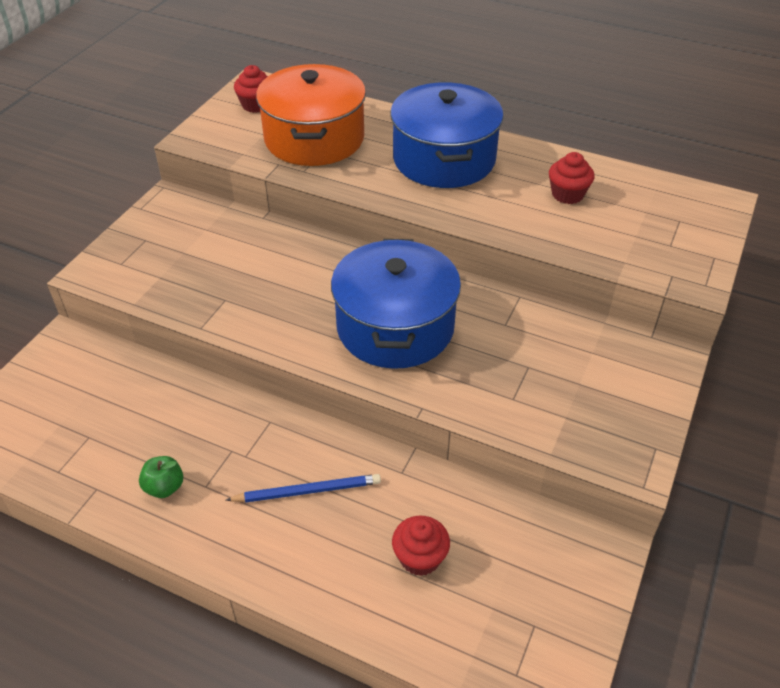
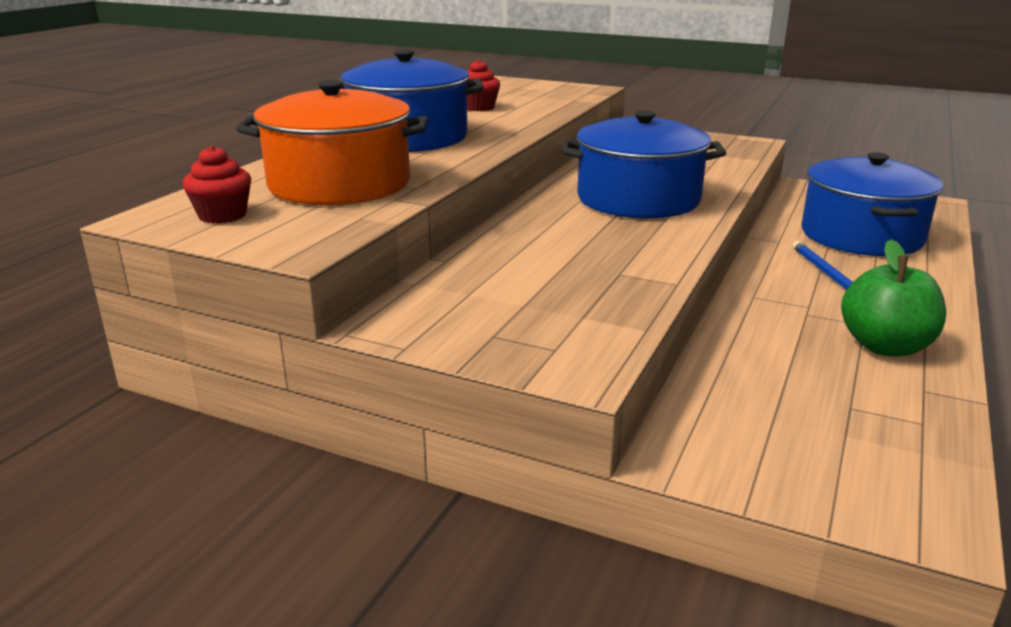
camera: 90 degrees left, 20 degrees down
green apple [139,456,183,498] -> green apple [841,239,946,356], size x1.84
red cupcake [392,516,450,576] -> blue pot [801,152,944,256]

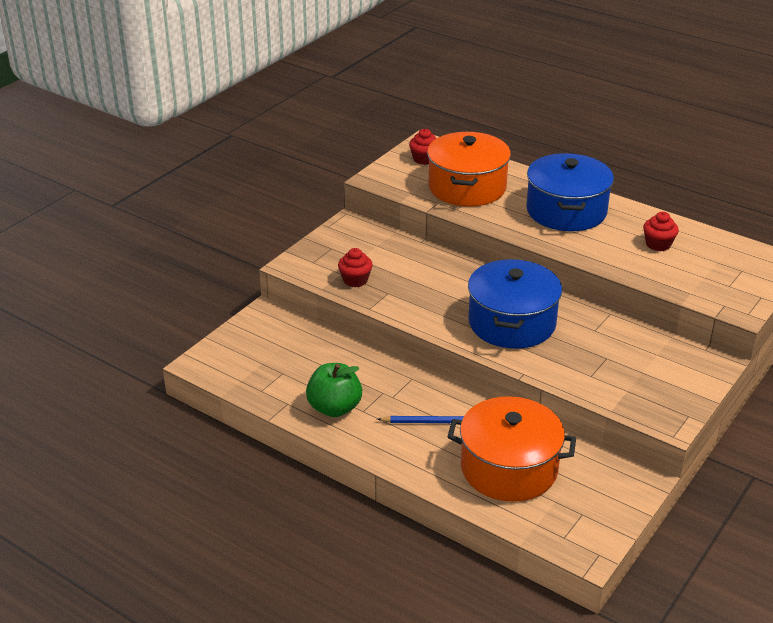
camera: 100 degrees right, 10 degrees up
blue pot [801,152,944,256] -> orange pot [448,396,576,502]
none -> red cupcake [338,248,373,287]

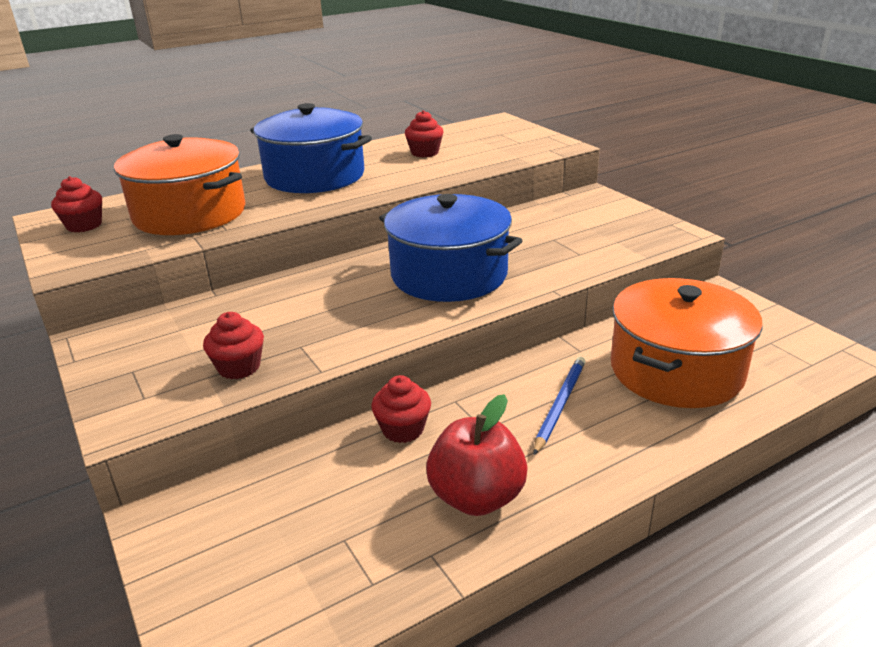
camera: 65 degrees left, 5 degrees down
green apple [306,363,362,417] -> red apple [426,394,527,516]
none -> red cupcake [371,375,431,443]

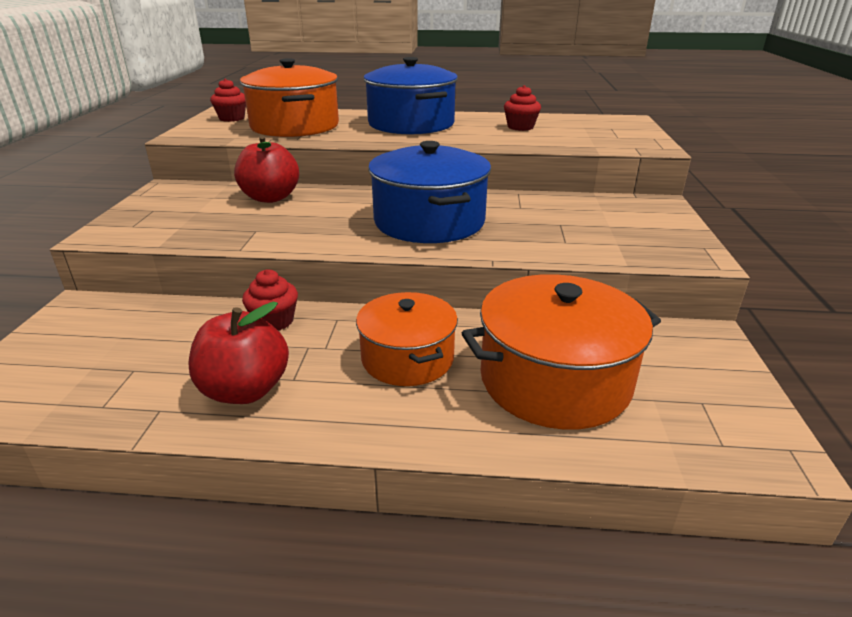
camera: 35 degrees right, 0 degrees up
red cupcake [203,312,264,379] -> none
blue pencil [533,356,586,455] -> orange pot [356,292,458,386]
none -> red apple [234,135,299,203]

